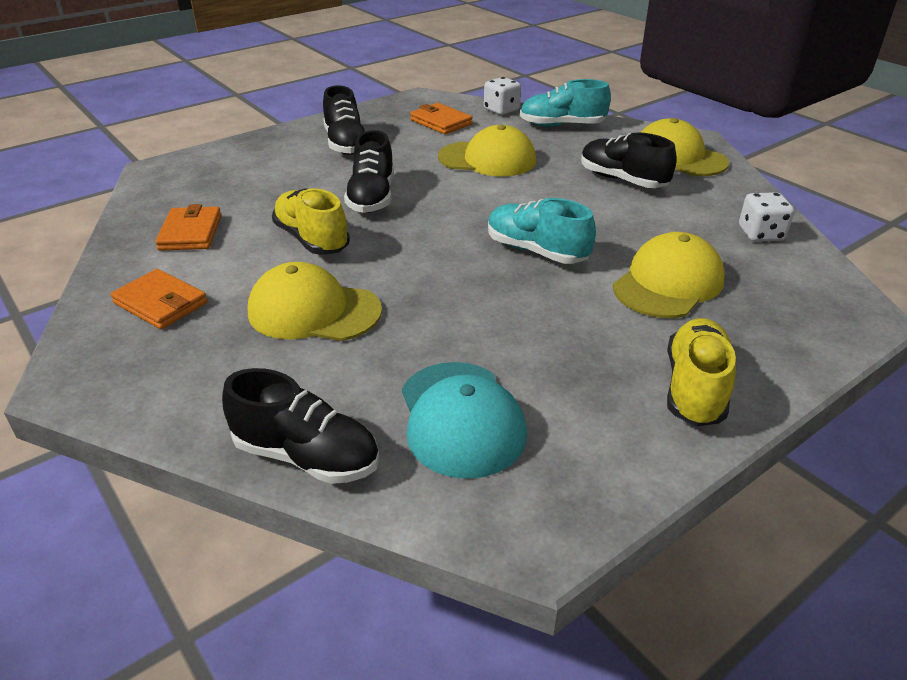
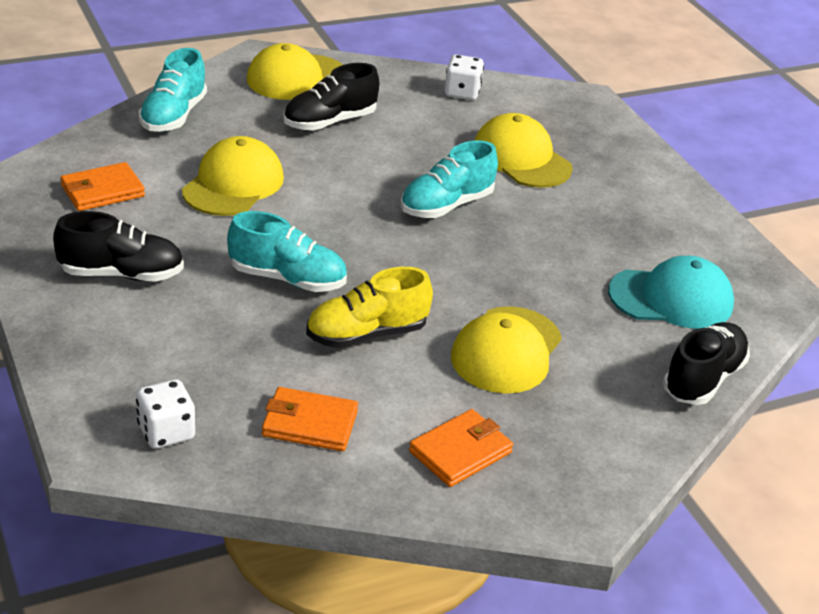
camera: 80 degrees left, 0 degrees up
black shoe [344,130,394,213] -> turquoise shoe [227,211,347,292]
white dice [484,77,521,115] -> white dice moved to [136,379,195,449]
yellow shoe [667,318,736,426] -> none

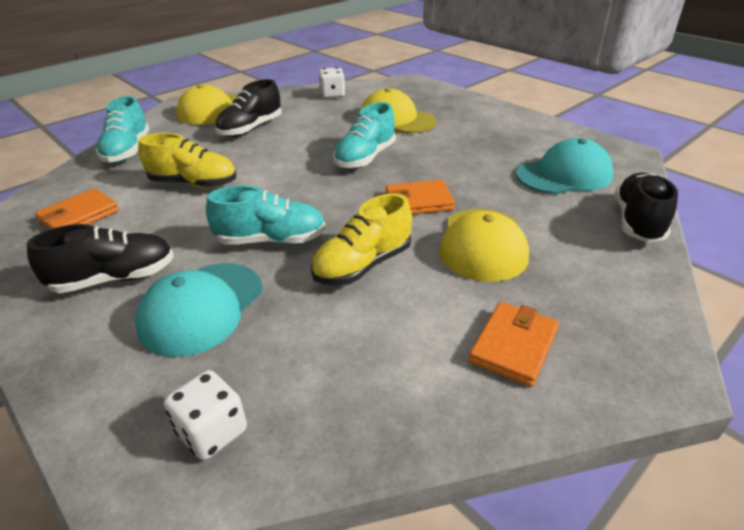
camera: 15 degrees left, 0 degrees up
yellow cap [182,136,284,216] -> yellow shoe [138,133,236,188]
orange wallet [262,387,358,451] -> orange wallet moved to [385,180,455,214]
none -> turquoise cap [135,263,262,357]

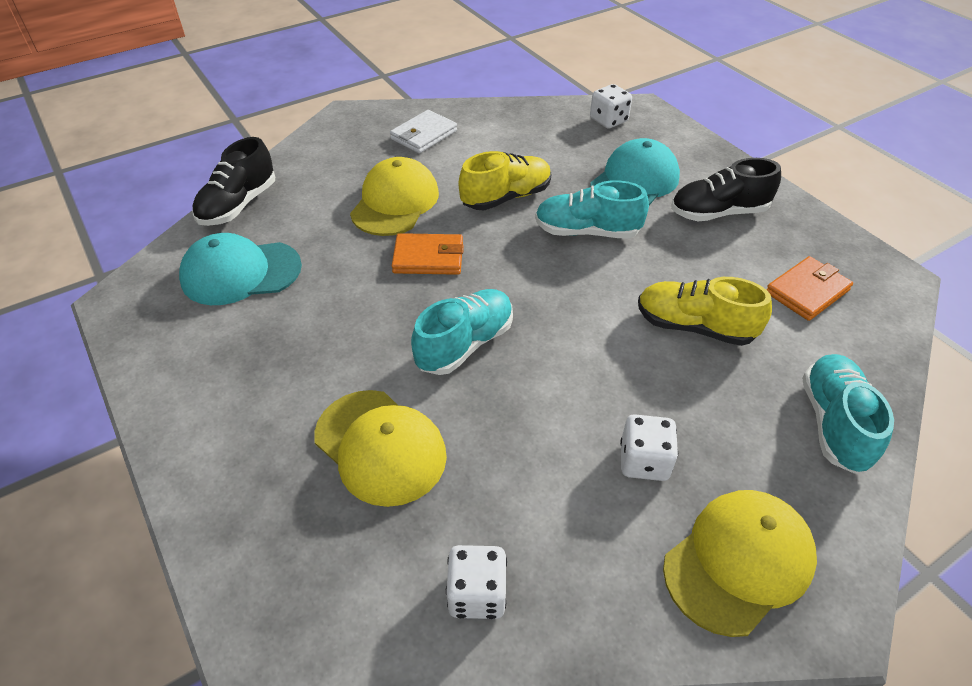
camera: 170 degrees left, 10 degrees up
black shoe [215,79,281,137] -> white dice [620,414,678,481]
orange wallet [469,302,559,387] -> white wallet [390,110,457,154]

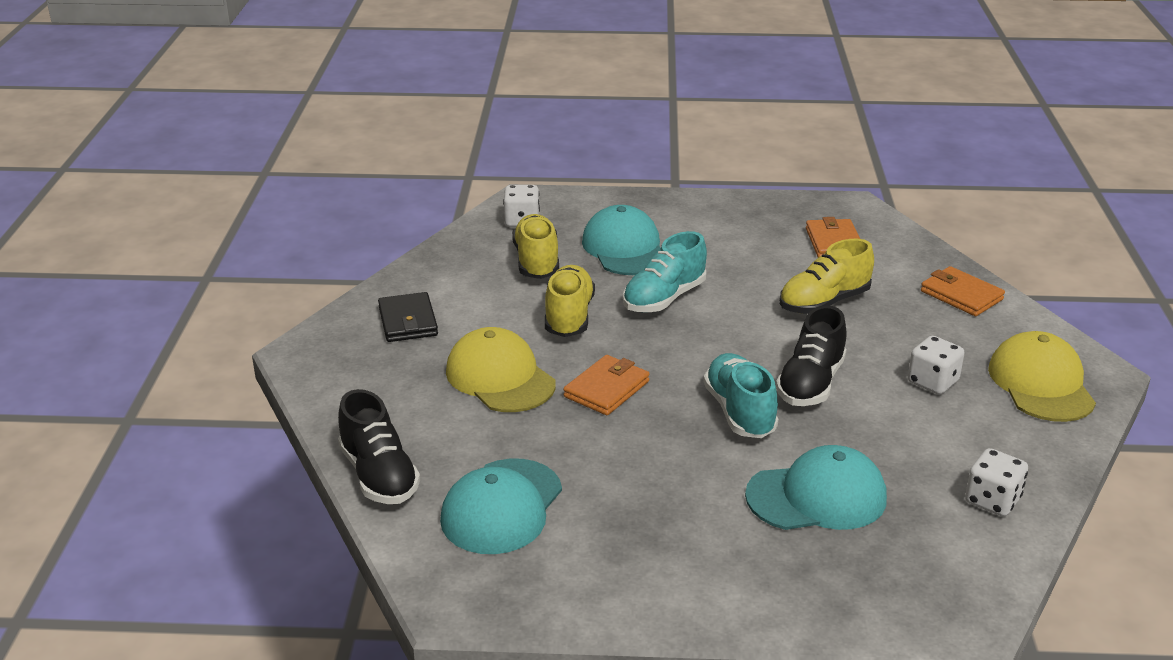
camera: 55 degrees left, 15 degrees down
yellow cap [314,390,447,507] -> turquoise cap [745,445,887,530]
white wallet [390,110,457,154] -> black wallet [378,292,438,342]
black shoe [671,158,781,221] -> black shoe moved to [776,306,847,406]
turquoise shoe [802,354,894,474] -> orange wallet [921,266,1005,316]
none -> yellow shoe [512,214,559,279]

